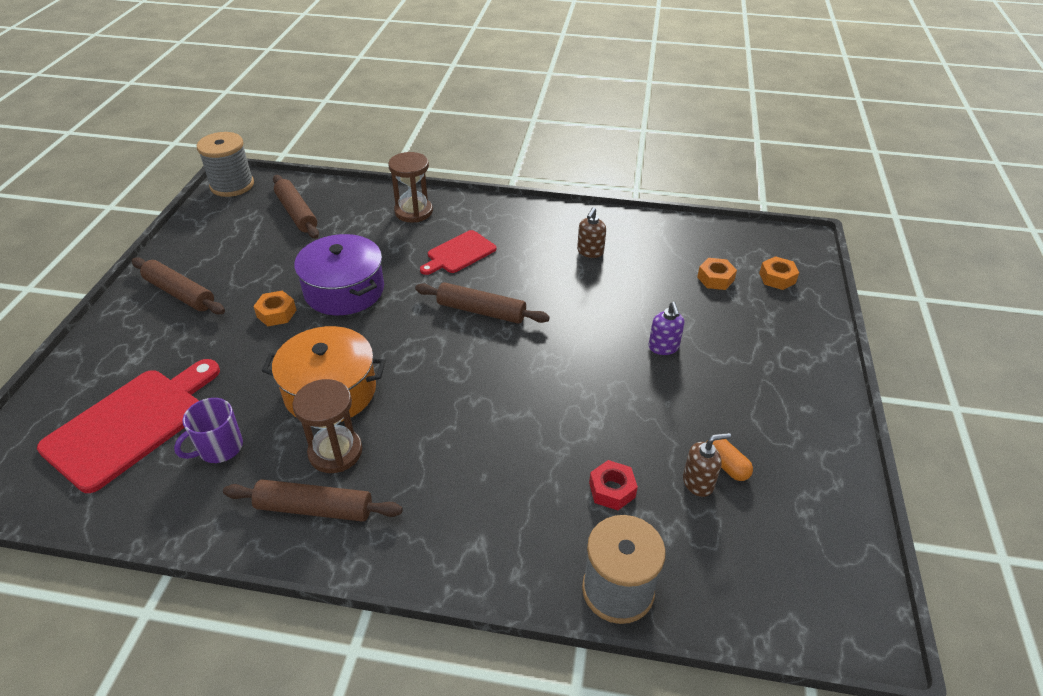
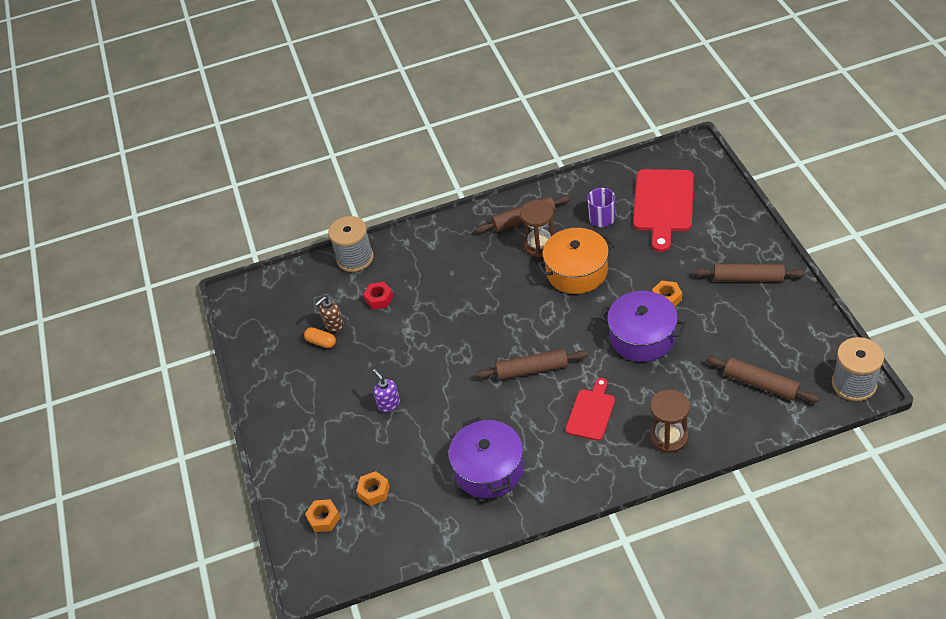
camera: 160 degrees right, 5 degrees up
brown soap dispenser [577,207,606,258] -> purple pot [449,417,524,498]

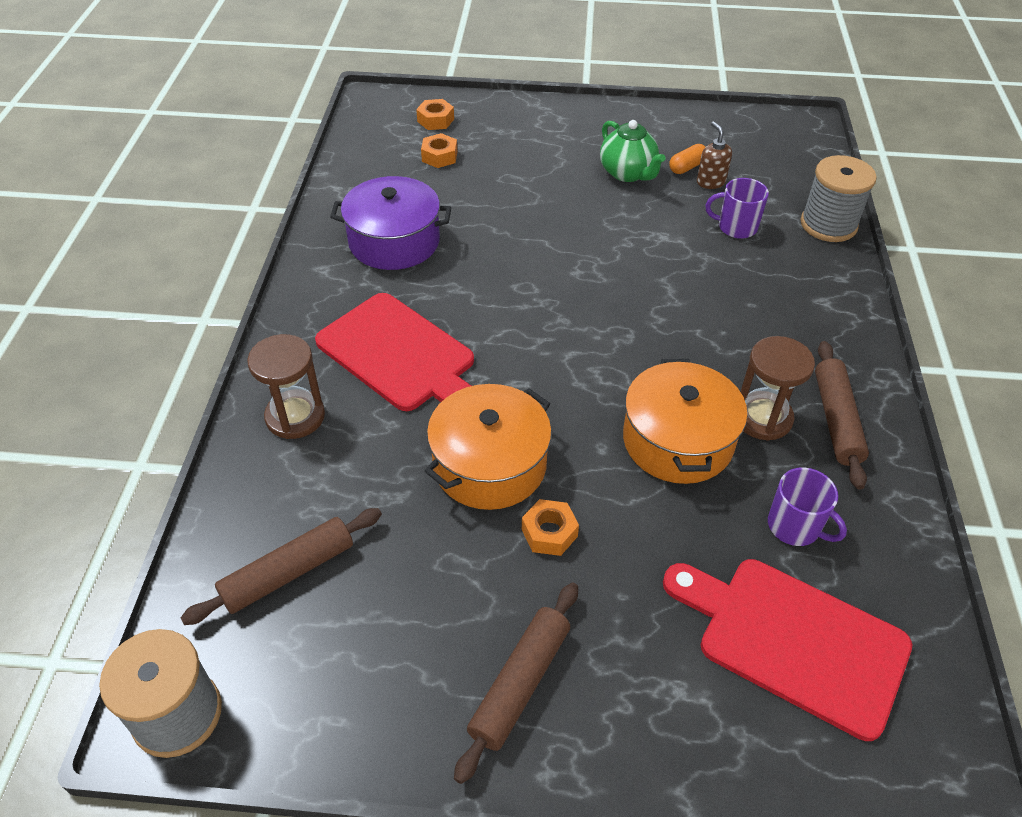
camera: 105 degrees right, 0 degrees up
red nut [363,282,394,310] -> purple mug [705,178,769,239]
purple soap dispenser [373,369,400,413] -> none
brown rolling pin [476,349,588,380] -> none
red cutting board [565,378,615,441] -> red cutting board [315,293,474,411], size x1.73
purple pot [600,291,686,362] -> orange pot [425,384,552,510]
none -> green teapot [600,120,666,182]

